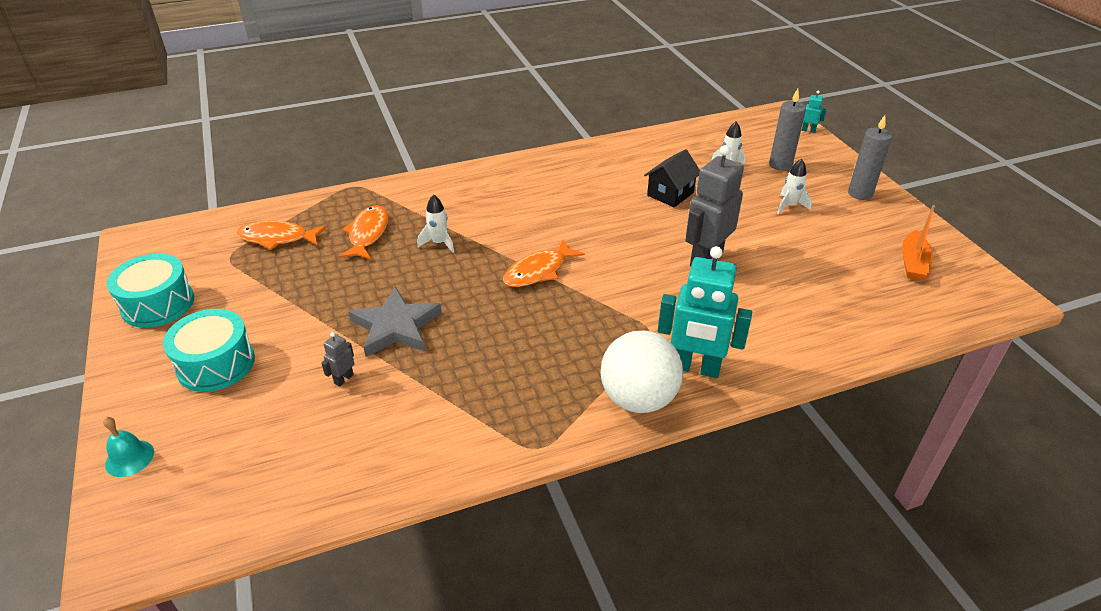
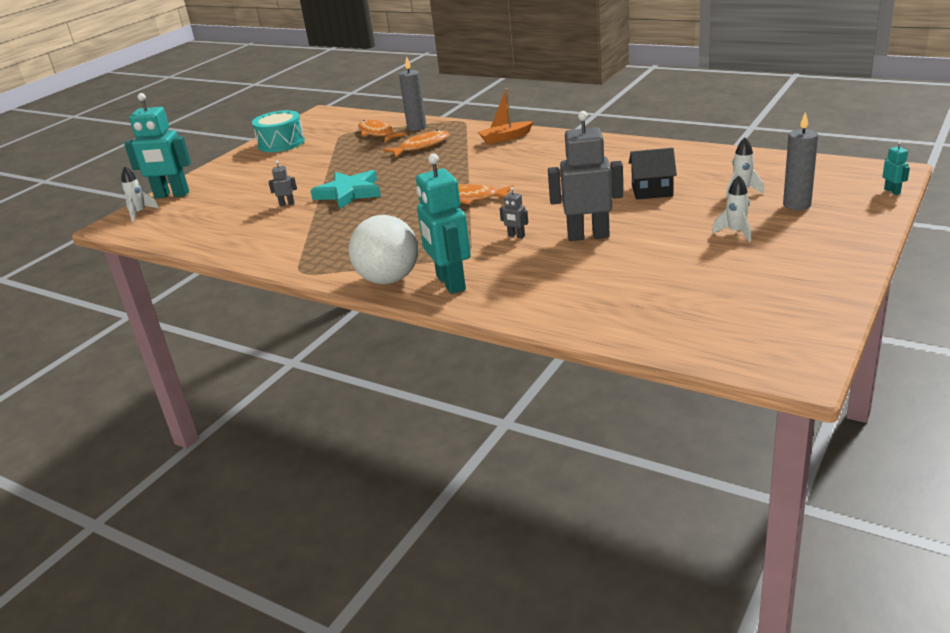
camera: 55 degrees right, 10 degrees down
turquoise bell [103,417,154,477] -> turquoise robot [124,93,191,198]
turquoise drum [163,309,255,392] -> none
grey star [348,286,442,357] -> turquoise star [310,170,381,209]
white rocket [417,194,454,253] -> white rocket moved to [121,166,159,222]
grey candle [848,115,892,200] -> grey candle moved to [399,56,427,131]
orange boat [902,205,935,281] -> orange boat moved to [478,88,534,144]
none -> grey robot [499,187,528,238]

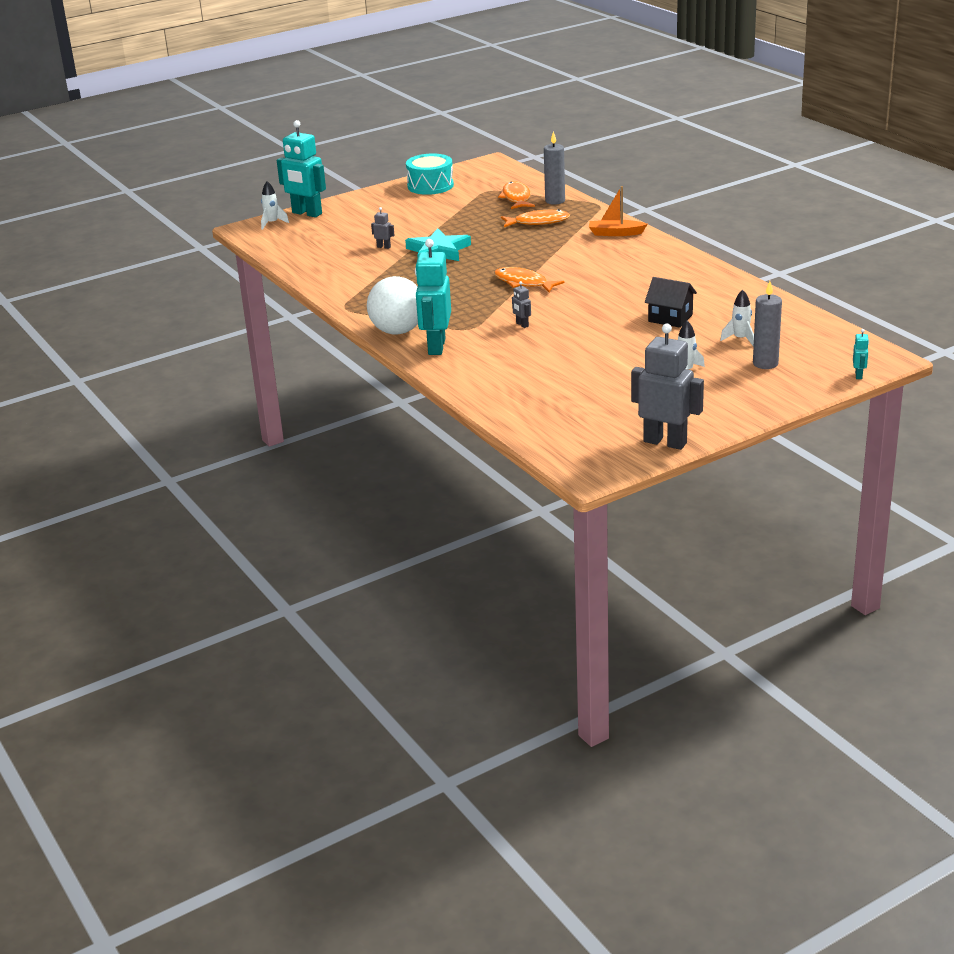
camera: 25 degrees right, 0 degrees up
grey robot [548,111,624,241] -> grey robot moved to [631,324,704,450]

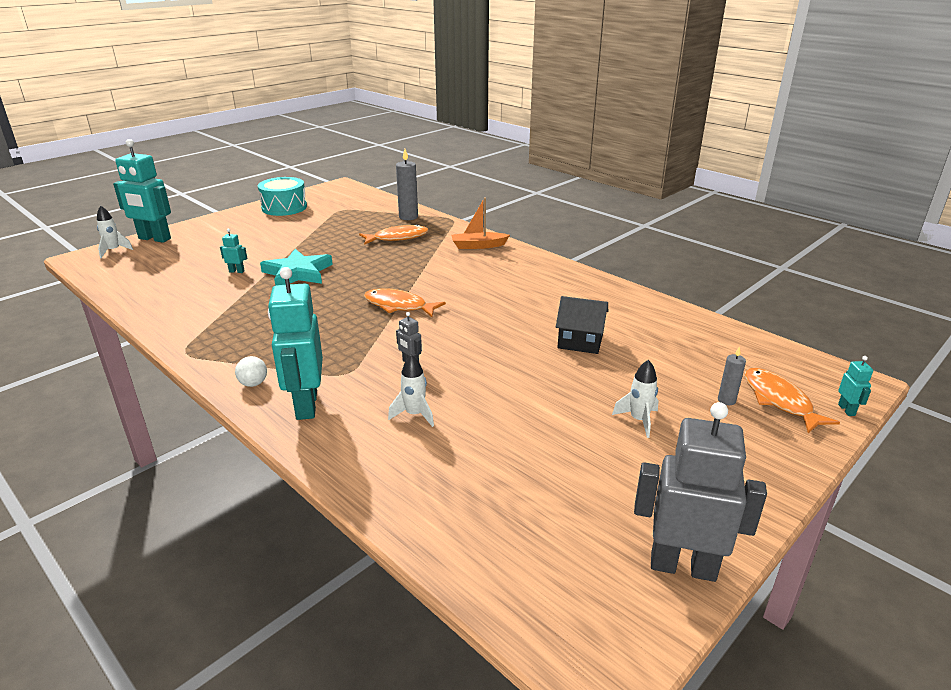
camera: 15 degrees left, 0 degrees up
white ball [367,276,418,335] -> white ball [235,356,267,387], size x0.41
grey robot [371,207,394,249] -> turquoise robot [220,229,247,273]
orange fish [498,182,535,209] -> orange fish moved to [745,368,840,433]
white rocket [720,290,754,347] -> white rocket moved to [388,354,434,427]
grey candle [753,281,782,369] -> grey candle [718,346,746,405], size x0.57

